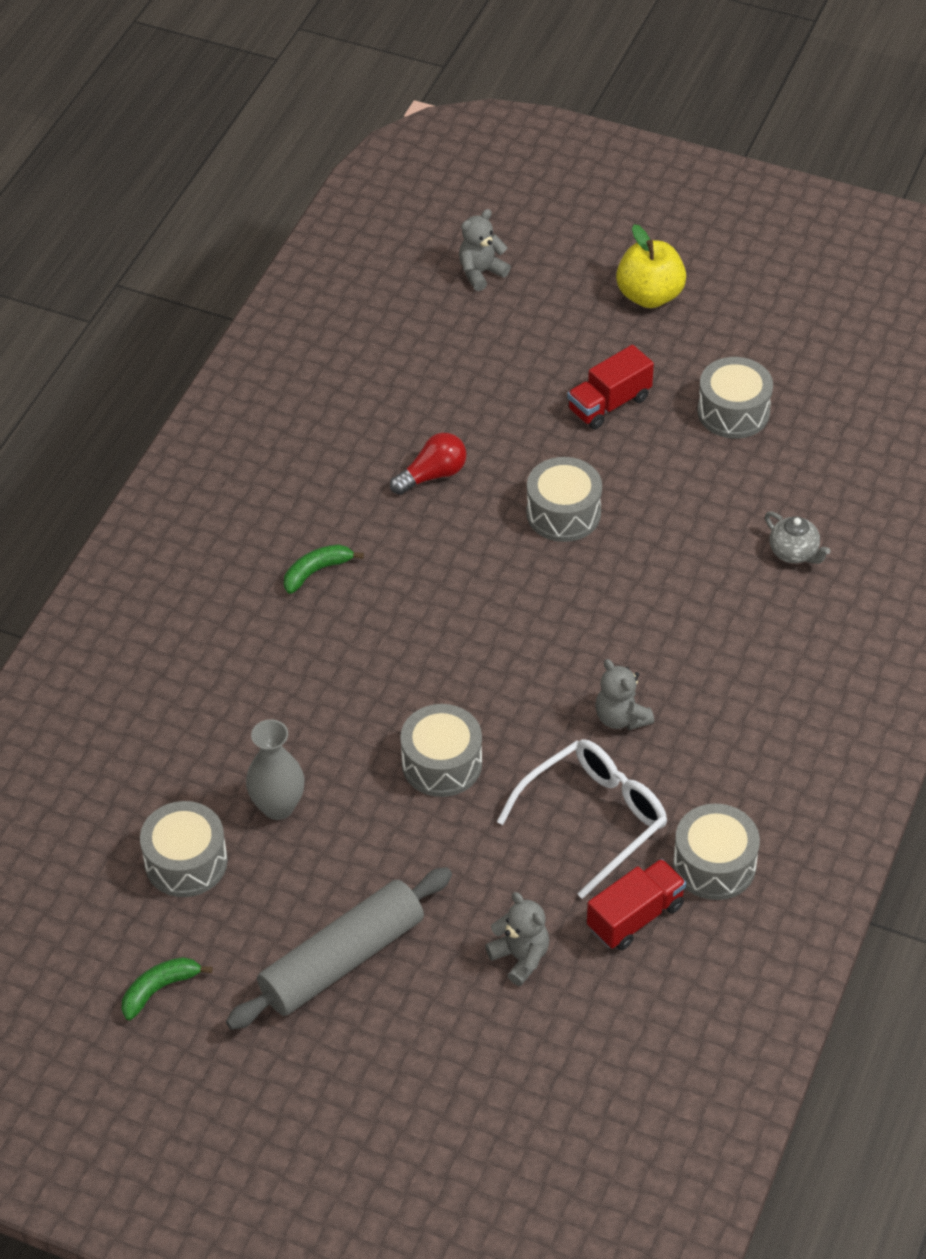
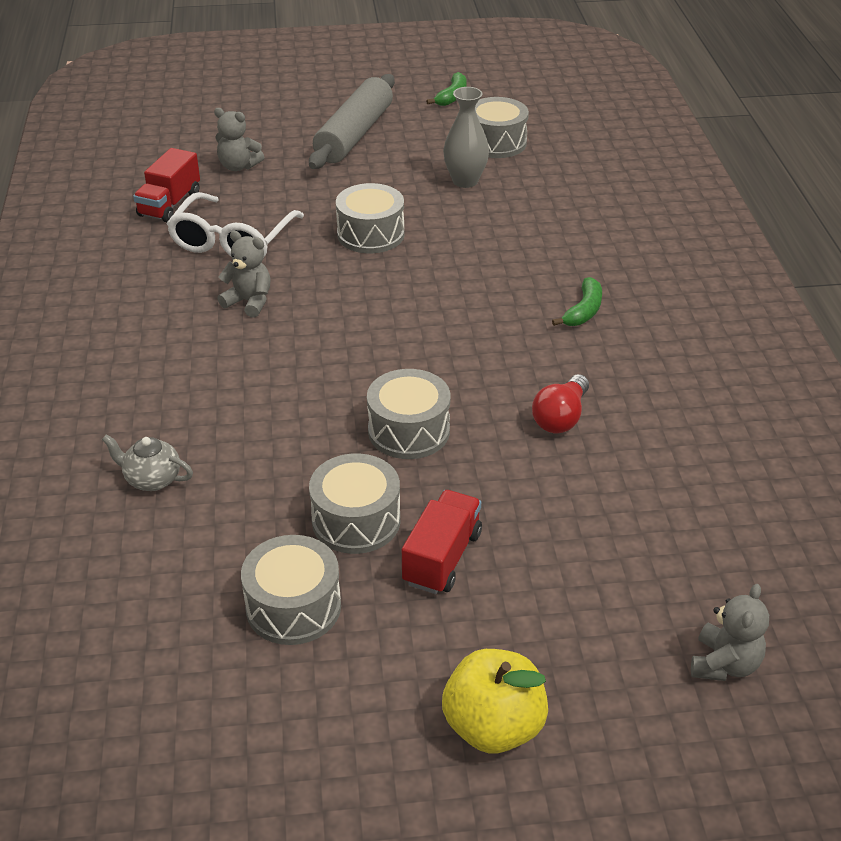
camera: 150 degrees right, 10 degrees down
grey drum [673,803,760,900] -> grey drum moved to [309,453,400,554]

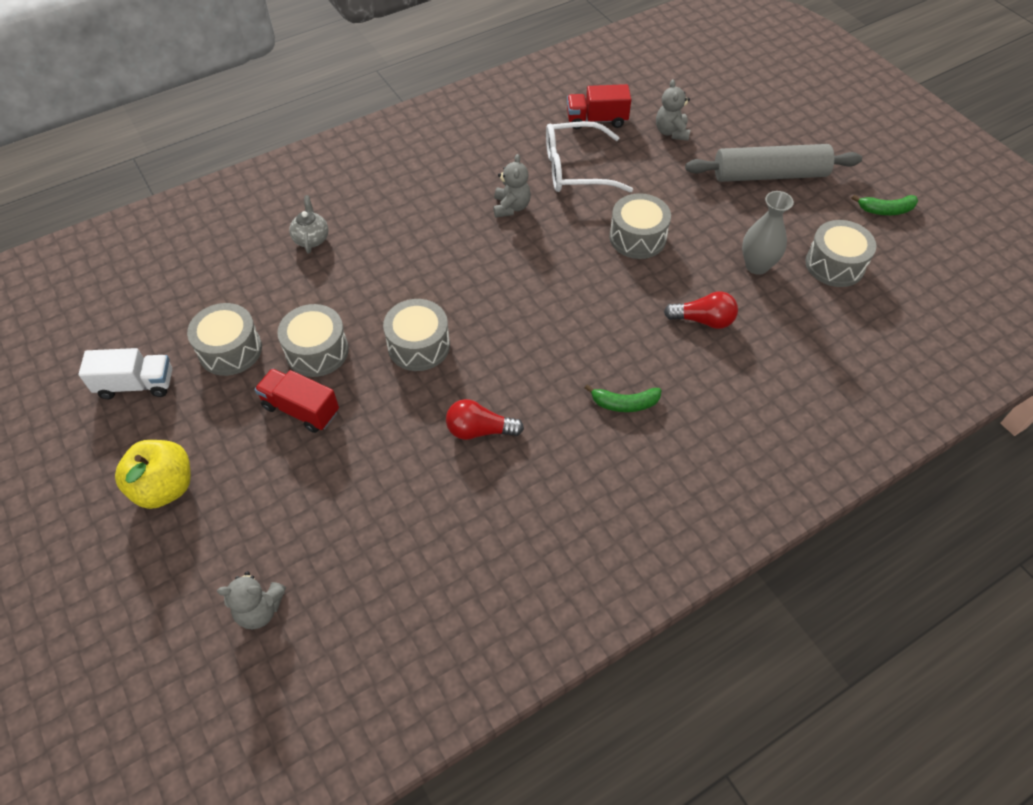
camera: 65 degrees right, 15 degrees up
red truck [402,490,482,594] -> red truck turned 150 degrees counterclockwise [255,368,339,433]
none -> white truck [78,348,172,399]
none -> red light bulb [664,291,738,329]

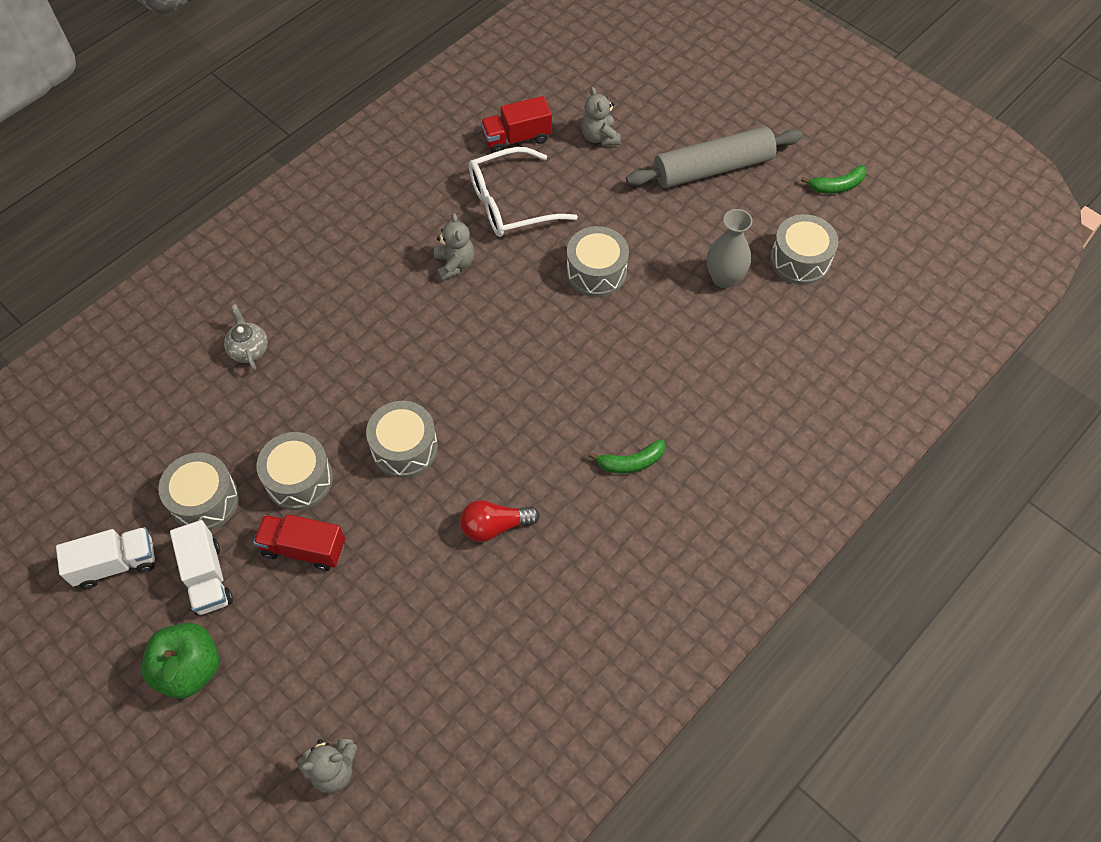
camera: 15 degrees left, 5 degrees up
yellow apple [115,440,191,509] -> green apple [141,623,219,698]
red light bulb [664,291,738,329] -> none
none -> white truck [170,520,233,615]

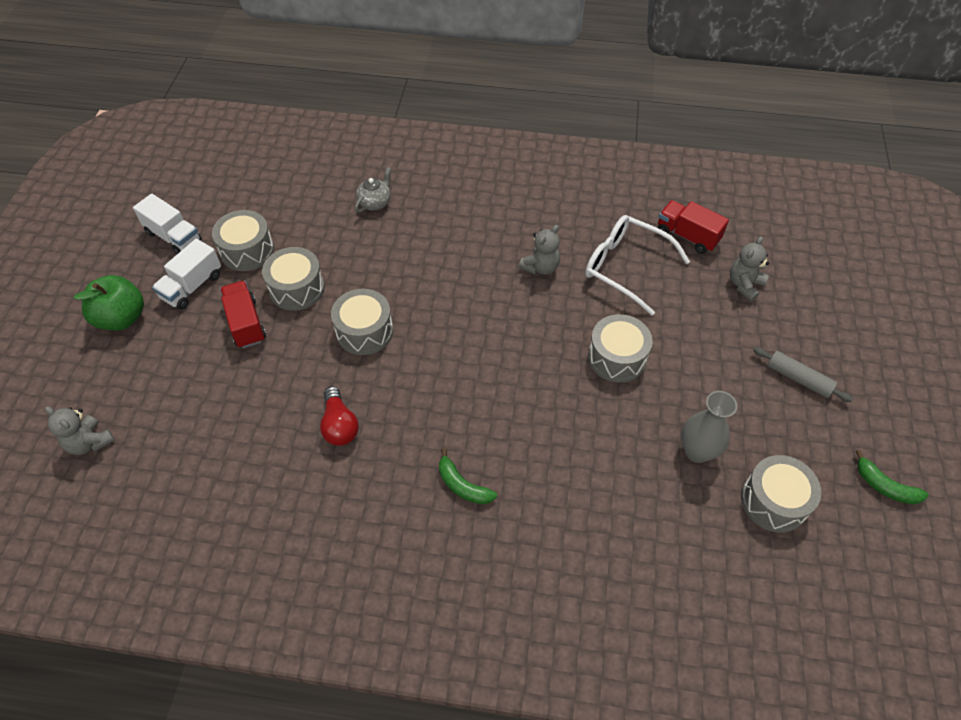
camera: 55 degrees right, 5 degrees down
red light bulb [460,500,540,542] -> red light bulb turned 150 degrees counterclockwise [320,386,359,446]
grey rolling pin [626,126,803,188] -> grey rolling pin [753,347,853,402], size x0.53

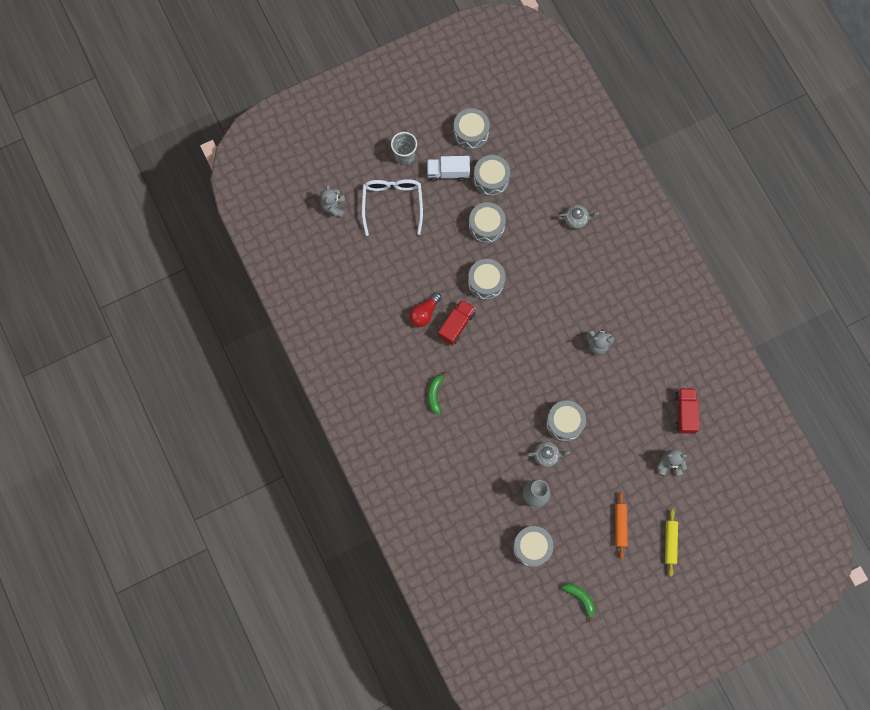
camera: 55 degrees right, 20 degrees up
green apple [74,275,144,331] -> grey cup [391,132,417,165]
white truck [133,194,202,254] -> grey drum [453,108,490,150]
red truck [220,281,266,348] -> red truck moved to [438,299,476,345]
white glasses [585,215,690,316] -> white glasses moved to [362,179,423,236]
grey rolling pin [753,347,853,402] -> orange rolling pin [615,492,628,559]
green banana [856,450,929,505] -> green banana turned 135 degrees clockwise [562,583,595,622]
none -> grey teapot [526,442,570,467]
none -> yellow rolling pin [665,509,678,577]

